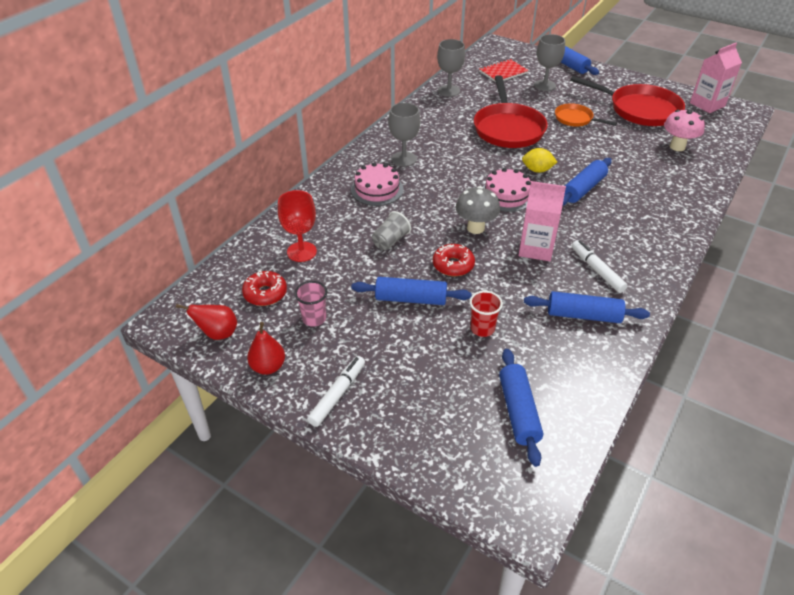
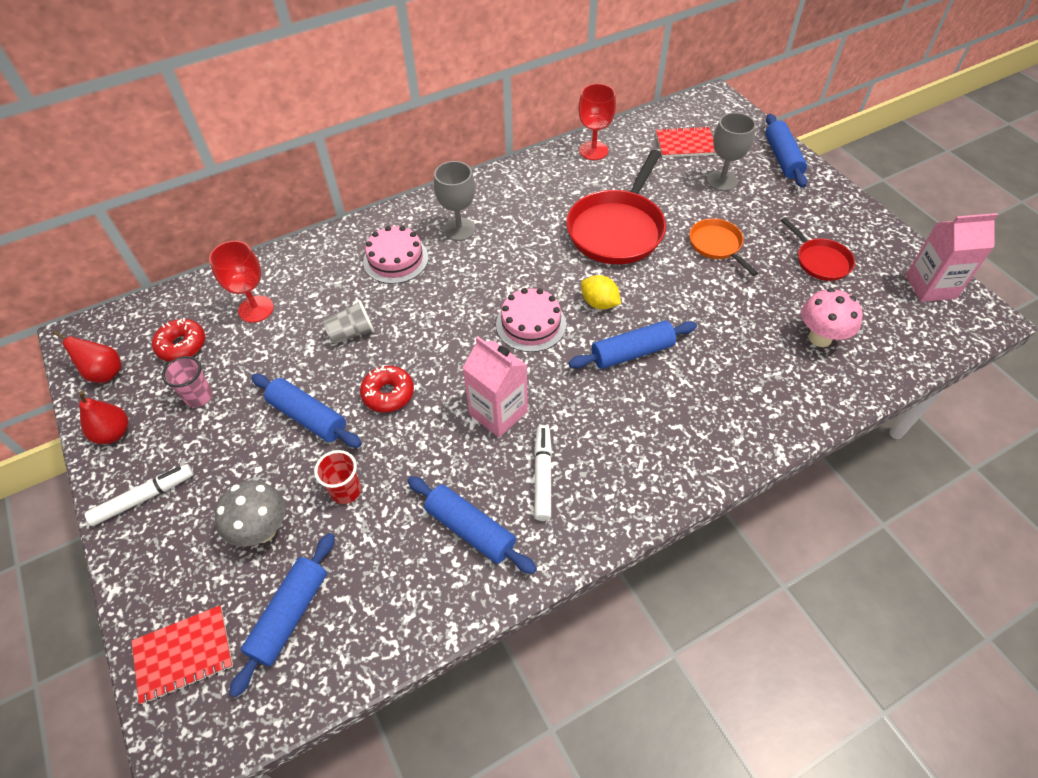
camera: 30 degrees right, 10 degrees up
grey goblet [437,39,465,97] -> red goblet [578,83,616,160]
grey mushroom [456,186,500,234] -> grey mushroom moved to [214,480,285,547]
red pan [570,76,685,126] -> red pan [781,217,855,281], size x0.53
none -> red notebook [132,605,233,704]

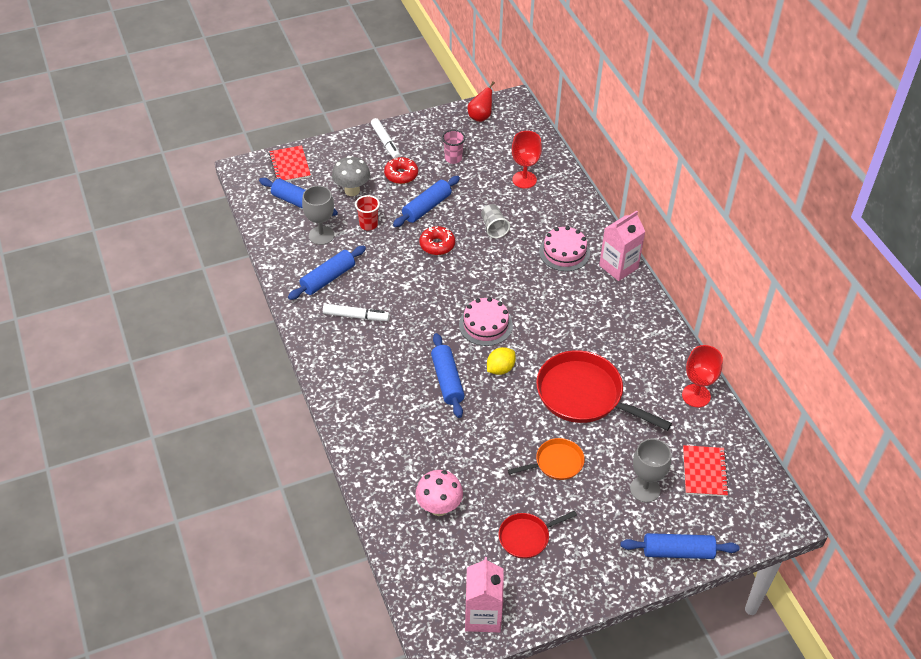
camera: 95 degrees right, 5 degrees down
red pear [79,391,128,444] -> none
red donut [152,318,205,362] -> red donut moved to [384,157,418,184]
grey goblet [434,161,475,241] -> grey goblet moved to [302,186,334,245]
pink carton [463,336,528,438] -> pink carton moved to [599,211,646,281]

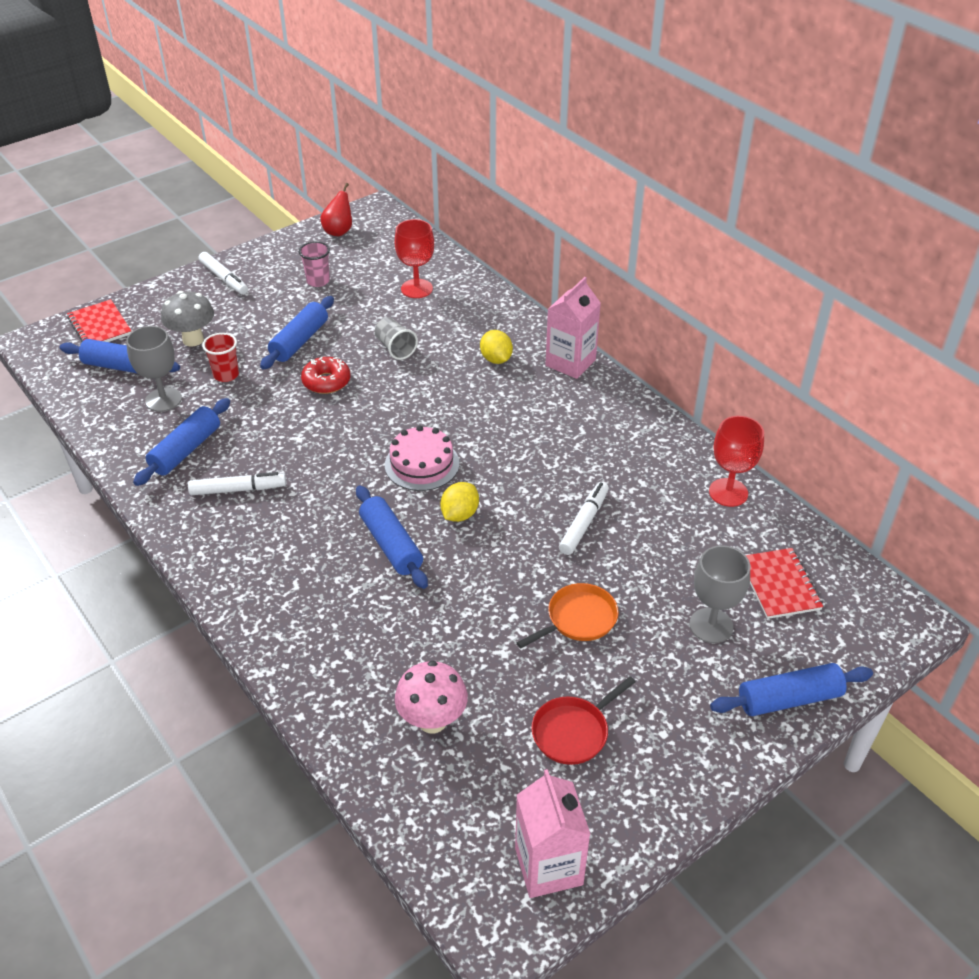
camera: 15 degrees left, 5 degrees down
red donut [384,157,418,184] -> none
red pan [536,350,672,431] -> white marker [559,482,609,555]
pink cake [539,226,590,271] -> yellow lemon [480,330,513,364]

